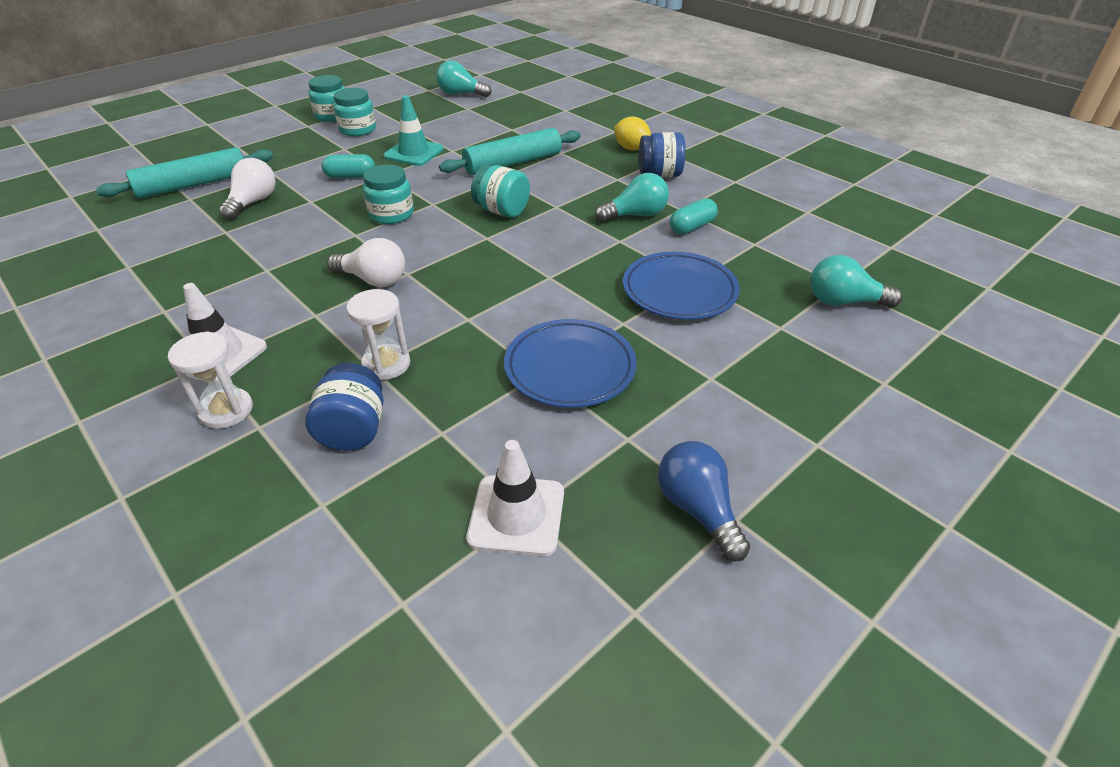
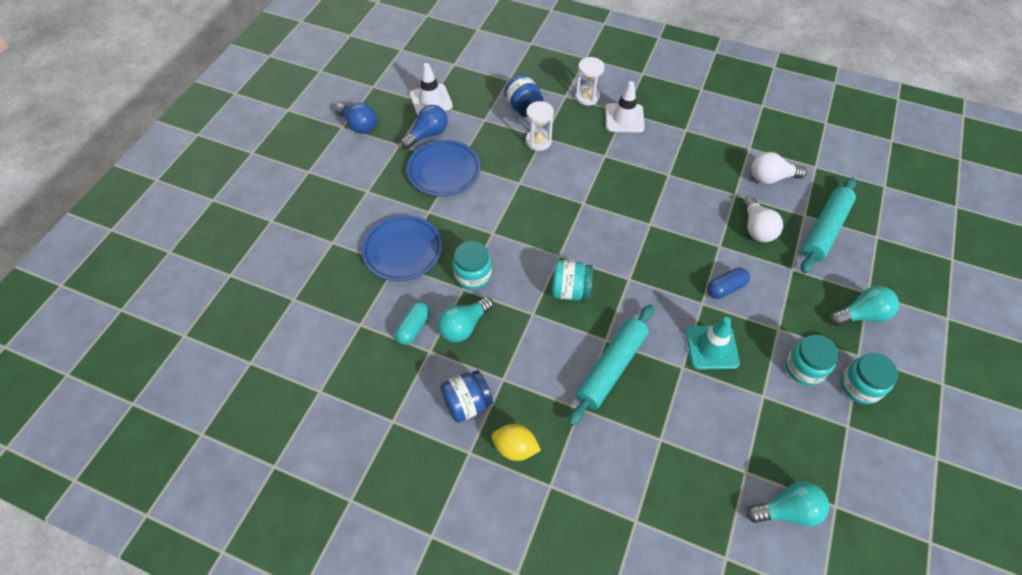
camera: 155 degrees right, 15 degrees up
turquoise capsule [322,154,375,178] -> blue capsule [707,267,750,299]
white light bulb [327,238,405,287] -> white light bulb moved to [751,152,807,184]
turquoise jar [363,165,414,224] -> turquoise jar moved to [453,241,492,290]
turquoise light bulb [810,255,902,308] -> turquoise light bulb moved to [830,286,899,326]
none -> blue light bulb [401,105,448,149]

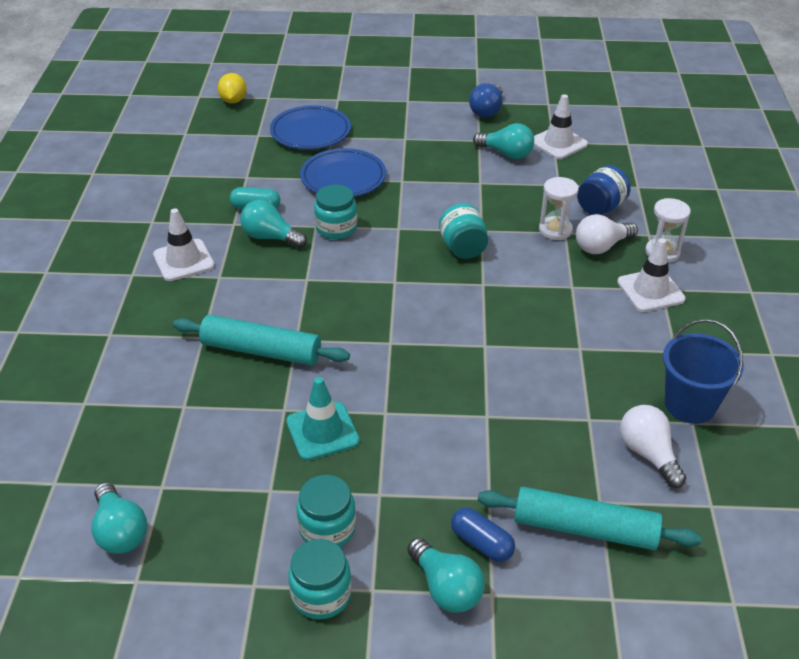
camera: 70 degrees right, 15 degrees down
blue light bulb [401,105,448,149] -> turquoise light bulb [473,123,534,159]
blue plate [407,140,481,196] -> blue plate moved to [270,105,351,150]
blue jar [440,370,493,423] -> white traffic cone [153,208,215,281]
yellow lemon [492,424,541,461] -> yellow lemon moved to [218,73,247,104]
turquoise jar [552,260,593,300] -> turquoise jar moved to [439,203,488,259]
blue capsule [707,267,750,299] -> blue capsule moved to [451,508,515,562]
white light bulb [743,196,783,242] -> white light bulb moved to [576,214,638,254]
none -> blue bucket [663,319,744,424]

